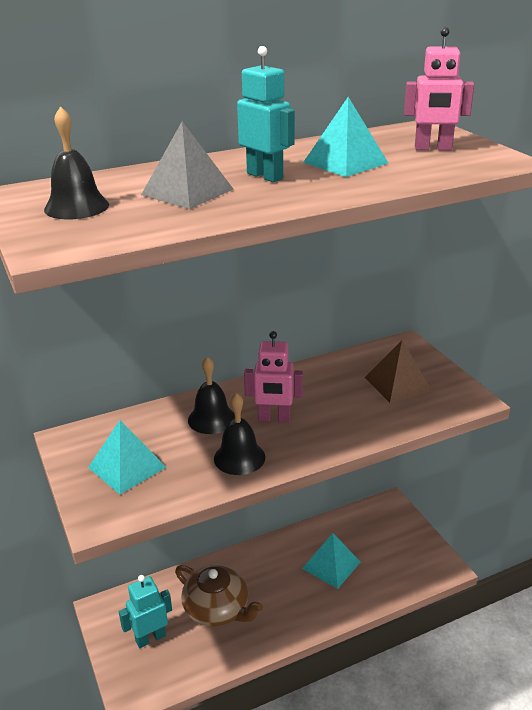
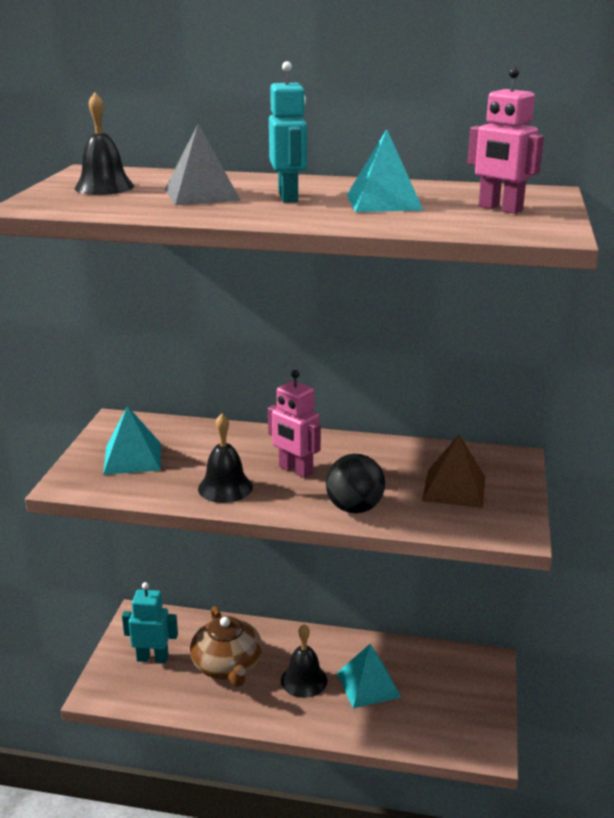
camera: 35 degrees right, 5 degrees down
black bell [188,356,235,434] -> black bell moved to [281,624,328,698]
none -> black ball [326,454,385,513]

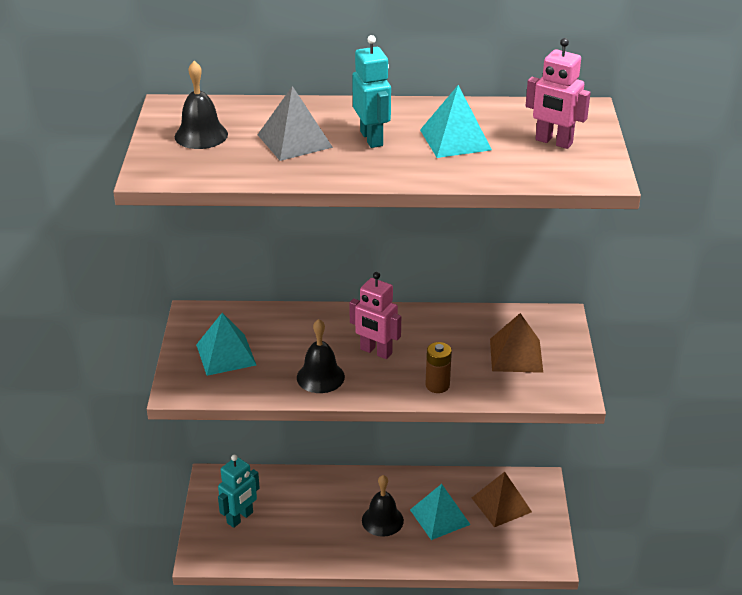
camera: 10 degrees left, 10 degrees up
turquoise robot [122,582,178,663] -> turquoise robot turned 135 degrees clockwise [218,455,260,528]
brown teapot [190,606,263,687] -> none
black ball [326,454,385,513] -> brown battery [425,342,452,393]
none -> brown pyramid [472,472,532,527]

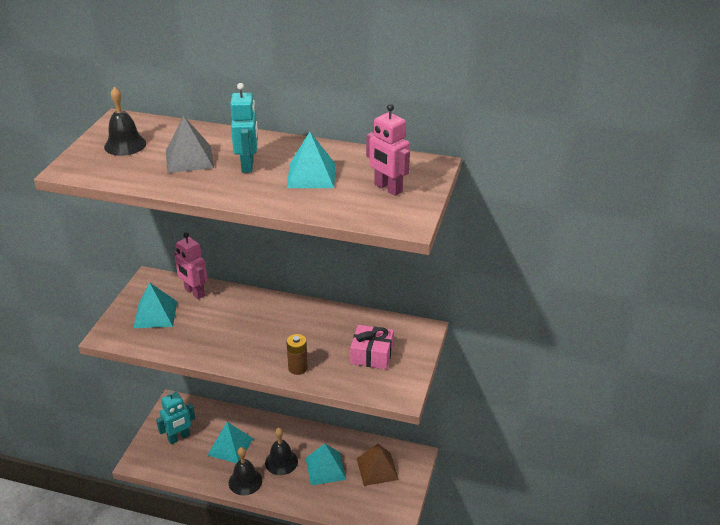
camera: 15 degrees right, 0 degrees up
black bell [297,319,345,393] -> black bell moved to [229,447,262,496]
pink robot [349,272,401,359] -> pink robot moved to [174,232,207,299]
brown pyramid [490,313,543,373] -> pink gift [350,325,394,369]
none -> turquoise pyramid [208,422,253,463]

